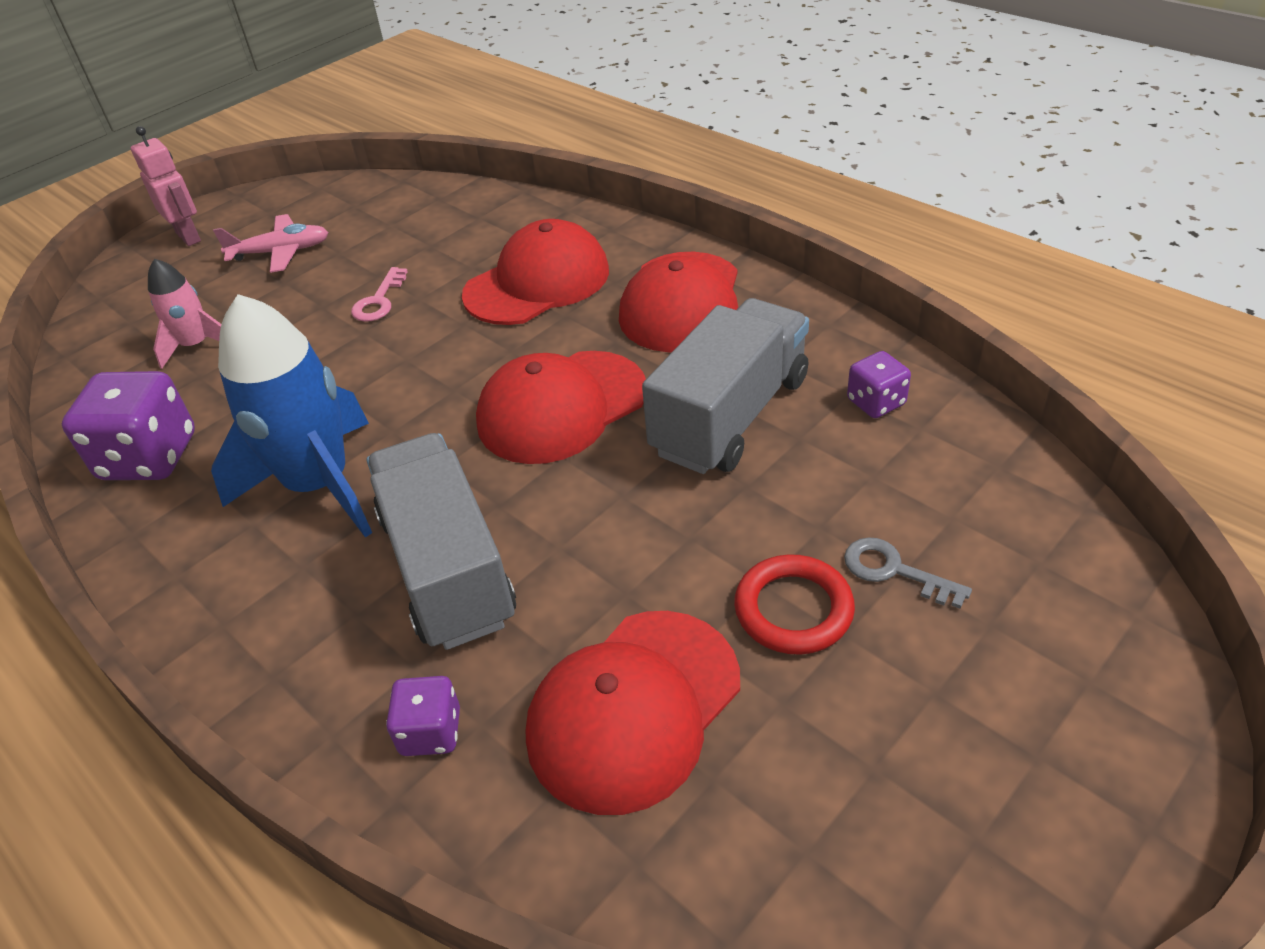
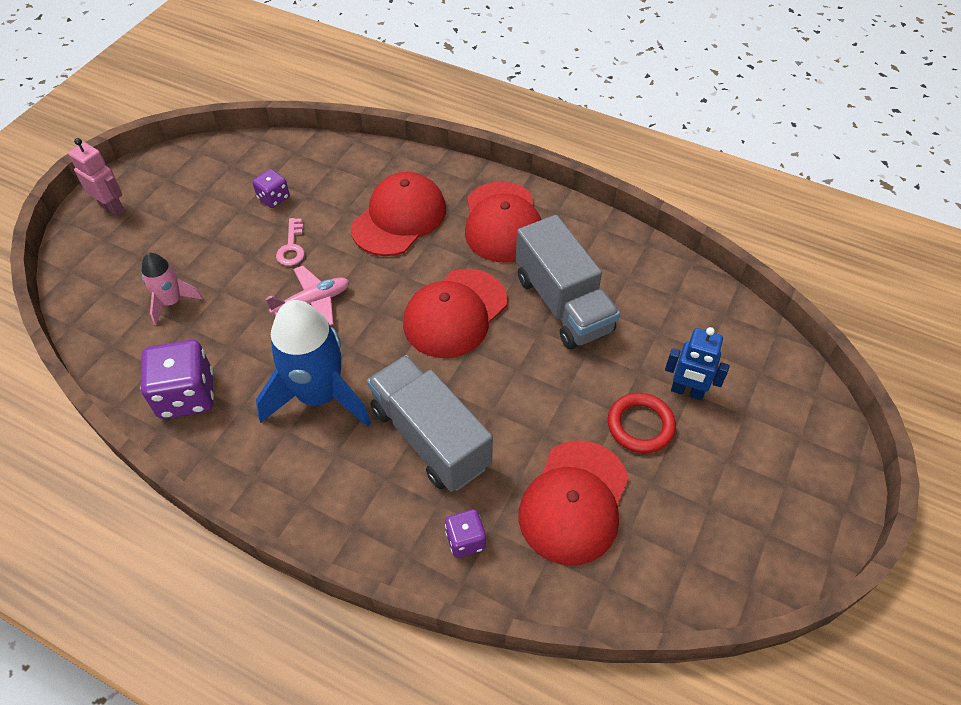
camera: 20 degrees left, 10 degrees up
pink plane [213,214,329,273] -> pink plane moved to [266,266,350,326]
grey truck [642,298,809,474] -> grey truck turned 135 degrees clockwise [516,215,620,349]
grey key [844,537,972,609] -> blue robot [665,327,729,400]
purple dice [847,351,911,418] -> purple dice moved to [252,169,290,208]

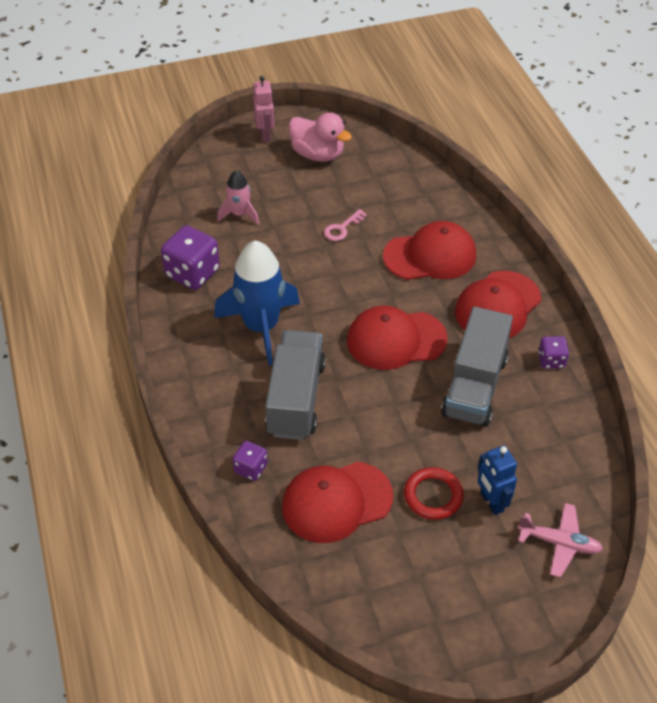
camera: 45 degrees right, 5 degrees down
purple dice [252,169,290,208] -> purple dice moved to [538,336,569,369]
pink plane [266,266,350,326] -> pink plane moved to [518,503,603,578]
none -> pink duck [288,113,352,162]

